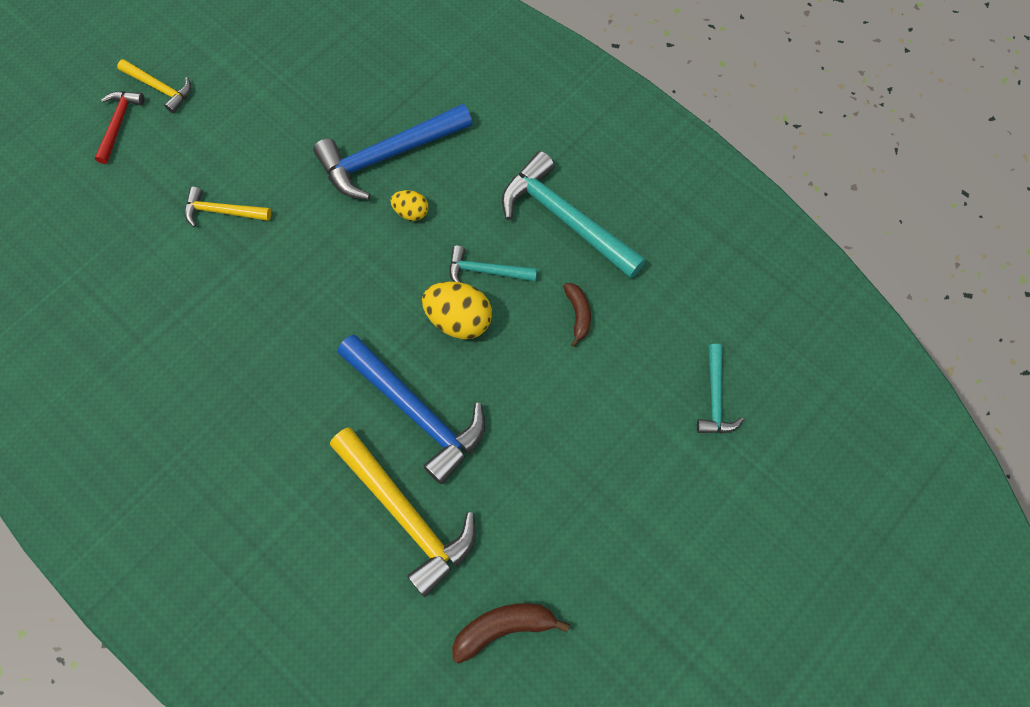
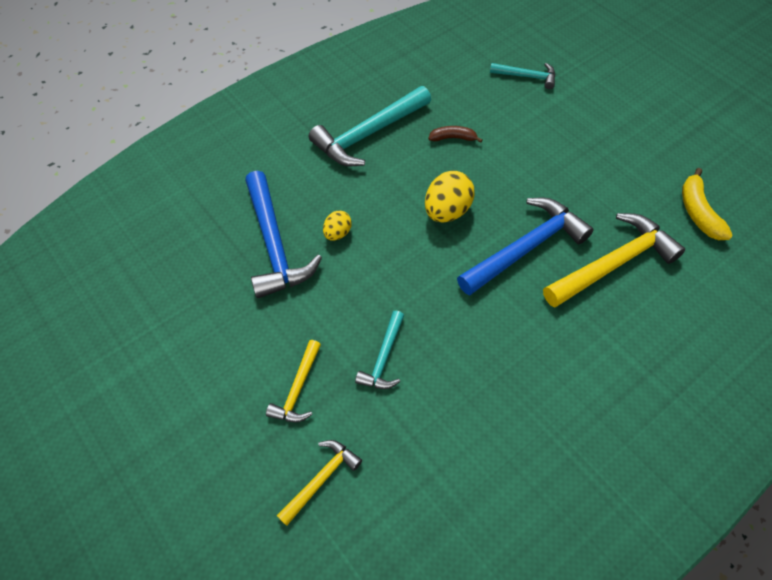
camera: 80 degrees left, 10 degrees down
red hammer [95,91,145,164] -> none
yellow hammer [117,59,191,113] -> yellow hammer moved to [277,440,362,526]
turquoise hammer [450,245,537,282] -> turquoise hammer moved to [355,311,404,389]
brown banana [452,603,570,664] -> yellow banana [682,168,733,240]

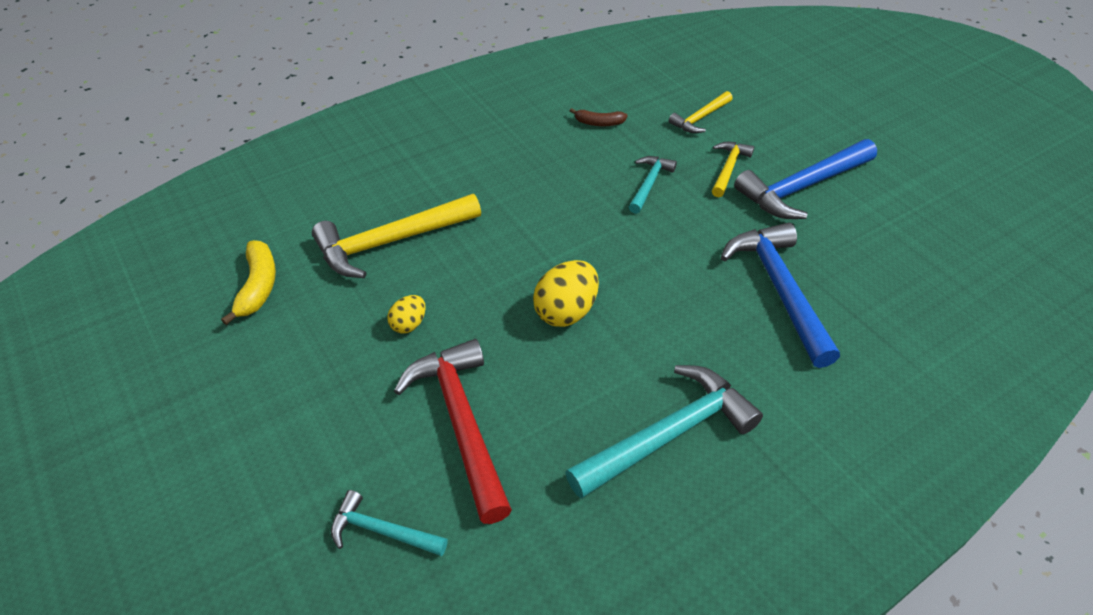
camera: 175 degrees left, 10 degrees down
yellow egg [323,210,352,241] -> yellow egg moved to [387,295,426,333]
brown banana [429,126,482,143] -> brown banana moved to [570,108,627,126]
blue hammer [457,198,594,295] -> blue hammer moved to [734,139,877,219]
none -> red hammer [394,339,512,524]

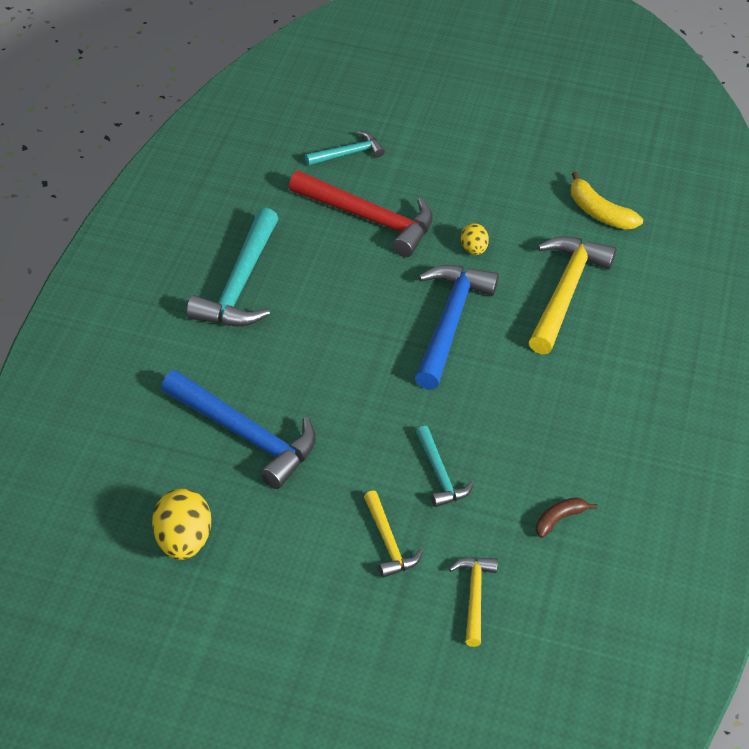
camera: 135 degrees right, 0 degrees up
yellow egg [533,260,599,327] -> yellow egg moved to [152,489,211,560]
blue hammer [734,139,877,219] -> blue hammer moved to [415,265,499,390]

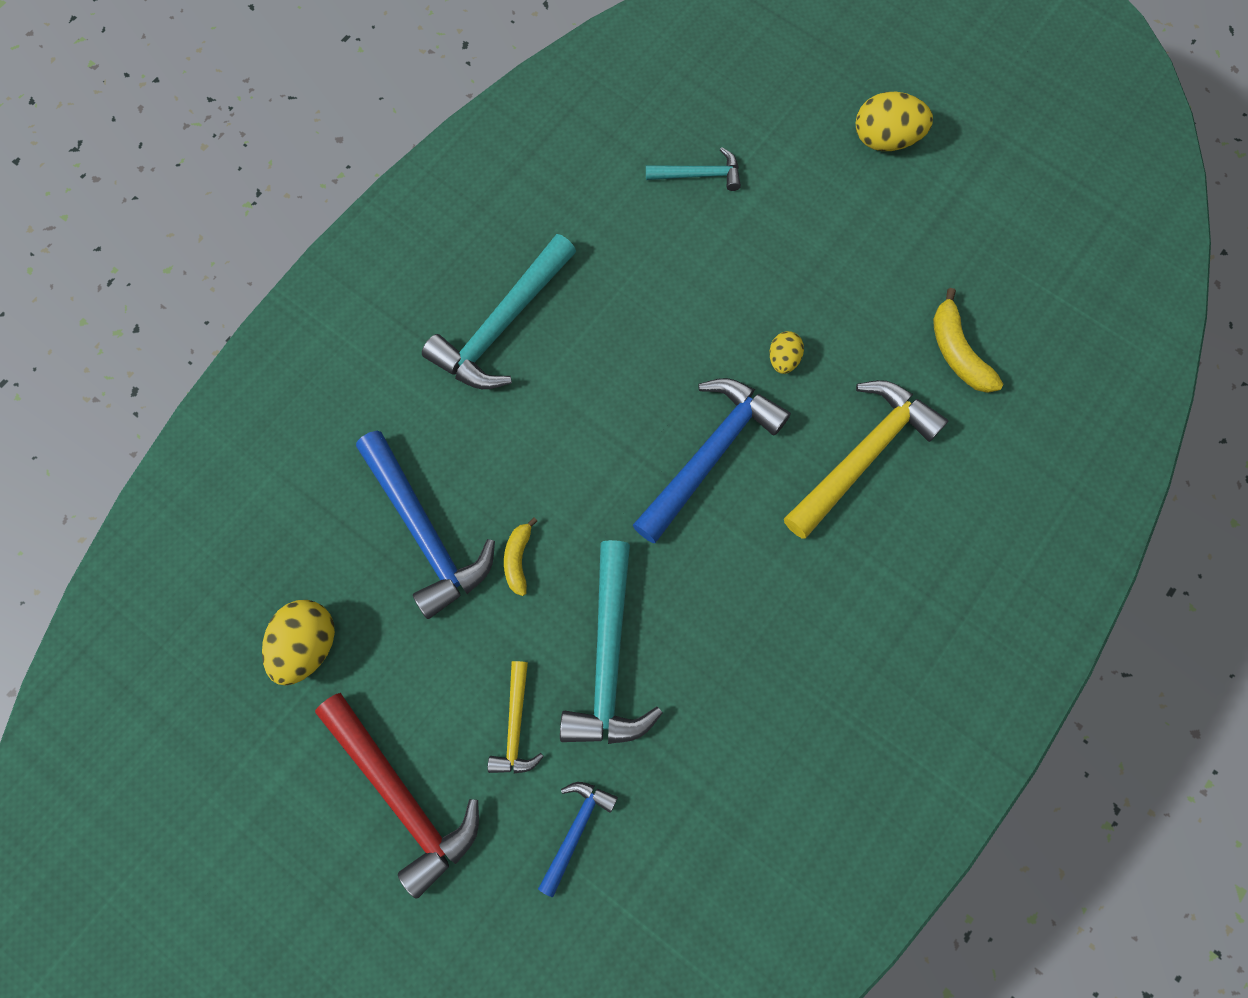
camera: 25 degrees right, 25 degrees up
red hammer [289,171,433,257] -> red hammer moved to [315,693,479,899]
turquoise hammer [416,426,474,507] -> turquoise hammer [560,540,662,744], size x1.86
yellow hammer [449,558,498,647] -> blue hammer [538,782,618,897]
brown banana [536,497,597,538] -> none
none -> yellow banana [504,517,537,596]
none -> yellow egg [856,92,933,151]

